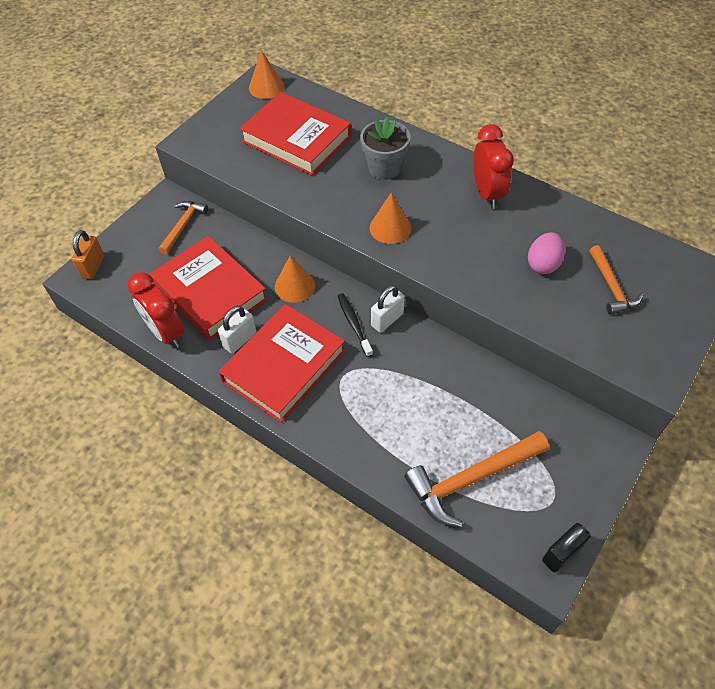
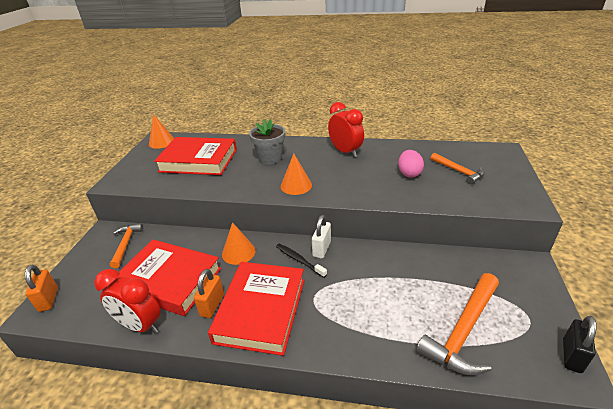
camera: 25 degrees left, 20 degrees down
white padlock [218,305,256,354] -> orange padlock [194,269,224,318]

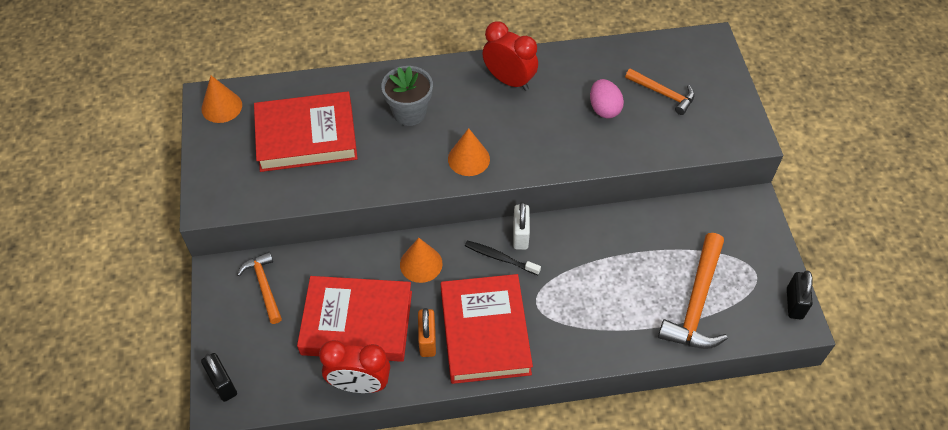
camera: 20 degrees left, 20 degrees up
orange padlock [25,264,58,312] -> black padlock [201,353,237,402]

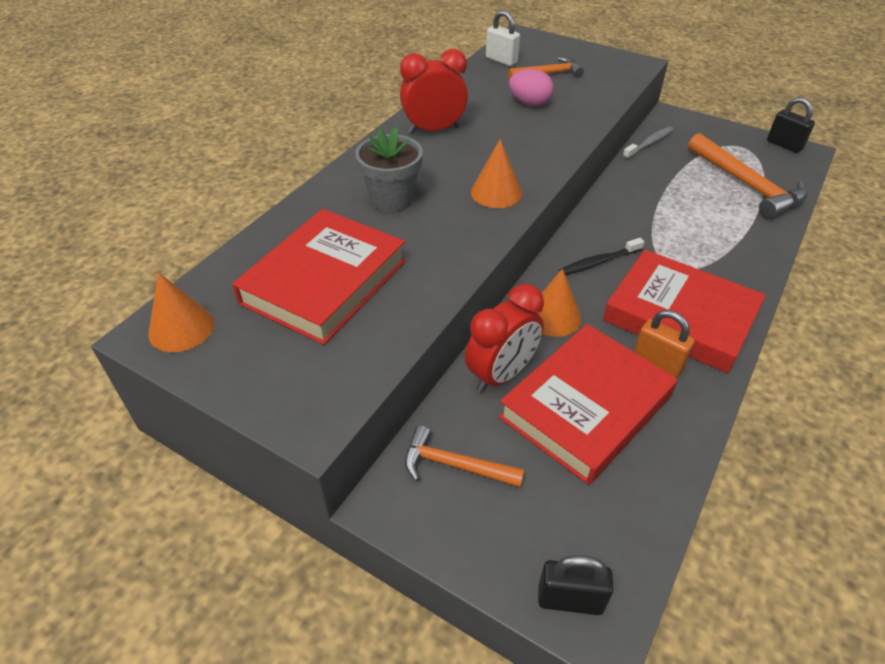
camera: 50 degrees left, 10 degrees down
red clock [319,340,390,393] -> red clock moved to [465,284,544,392]
white padlock [513,202,530,250] -> white padlock moved to [486,10,520,66]
none -> grey toothbrush [623,127,673,159]

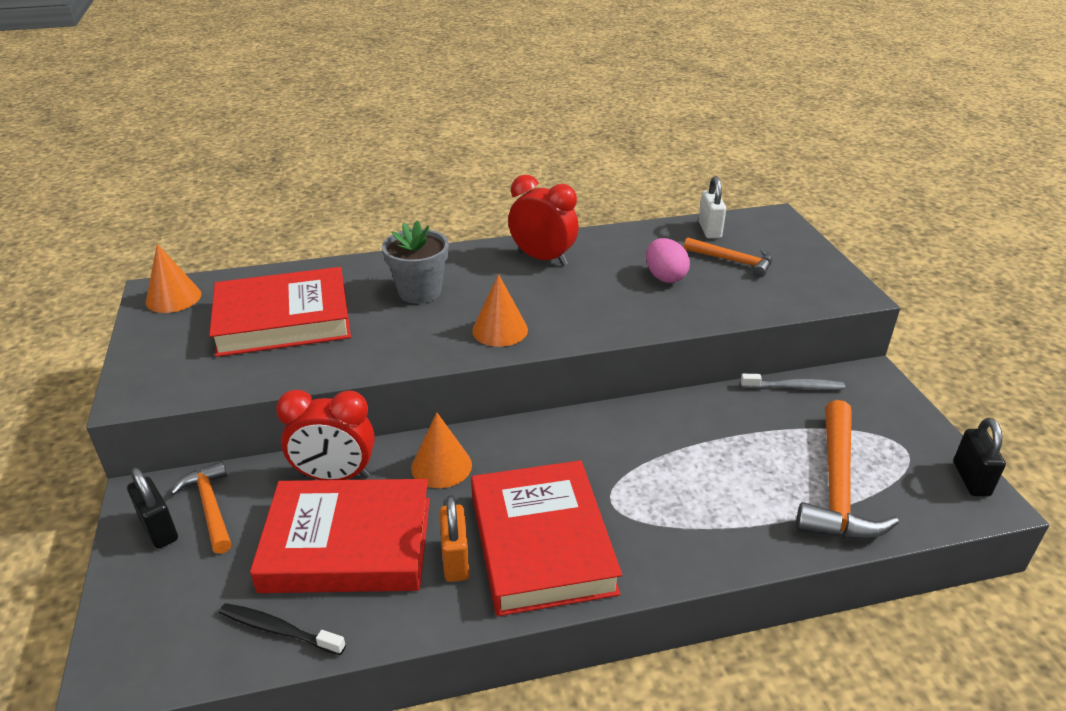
camera: 45 degrees right, 10 degrees down
black padlock [538,555,613,615] -> black padlock moved to [127,468,178,549]
black toothbrush [559,238,644,275] -> black toothbrush moved to [219,603,346,655]

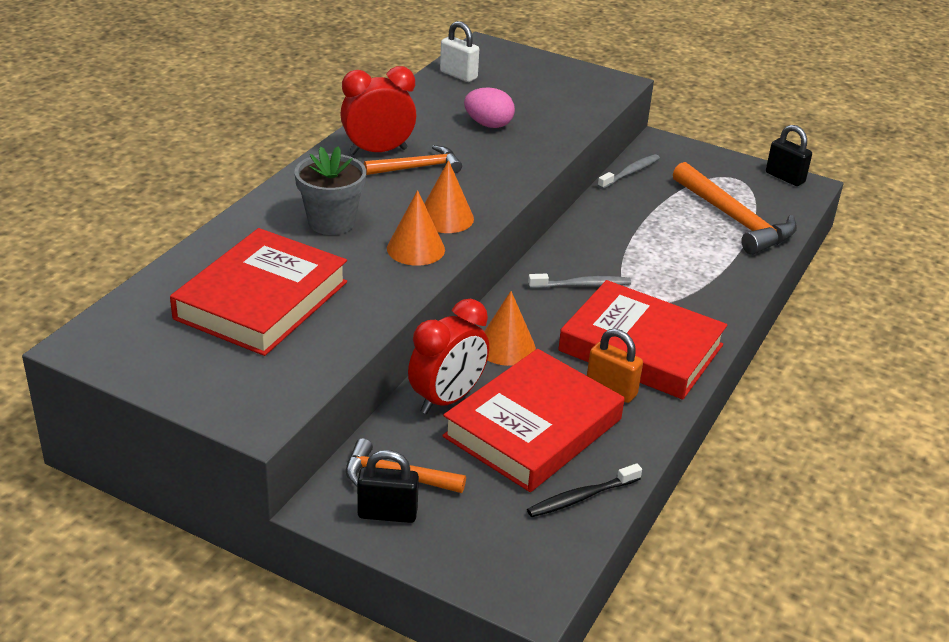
camera: 50 degrees left, 0 degrees up
orange cone [146,244,201,313] -> orange cone moved to [387,190,445,266]
orange hammer [684,237,772,278] -> orange hammer moved to [364,145,462,175]
none -> grey toothbrush [528,274,631,289]

